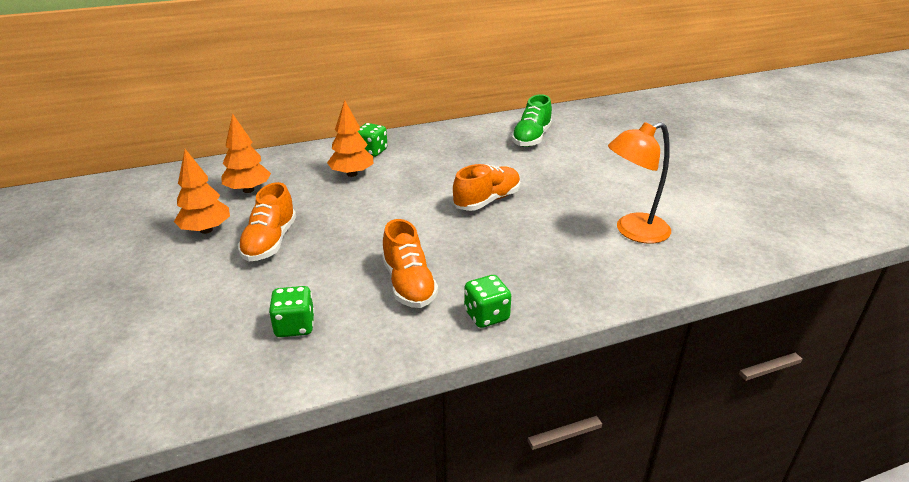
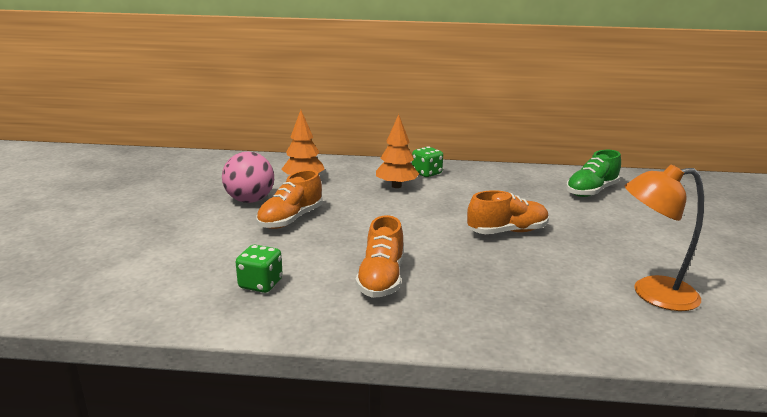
camera: 25 degrees right, 10 degrees down
orange tree [174,149,230,234] -> pink ball [222,152,274,203]
green dice [464,275,511,328] -> none

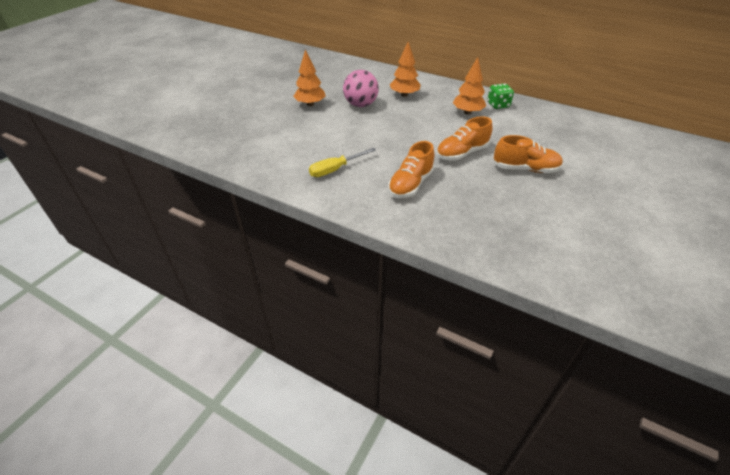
camera: 25 degrees right, 20 degrees up
green dice [236,245,283,293] -> yellow screwdriver [309,148,376,177]
orange shoe [257,170,323,229] -> orange shoe moved to [436,117,493,161]
green shoe [566,150,621,197] -> none
orange lamp [625,164,704,311] -> none
none -> orange tree [293,49,326,106]

